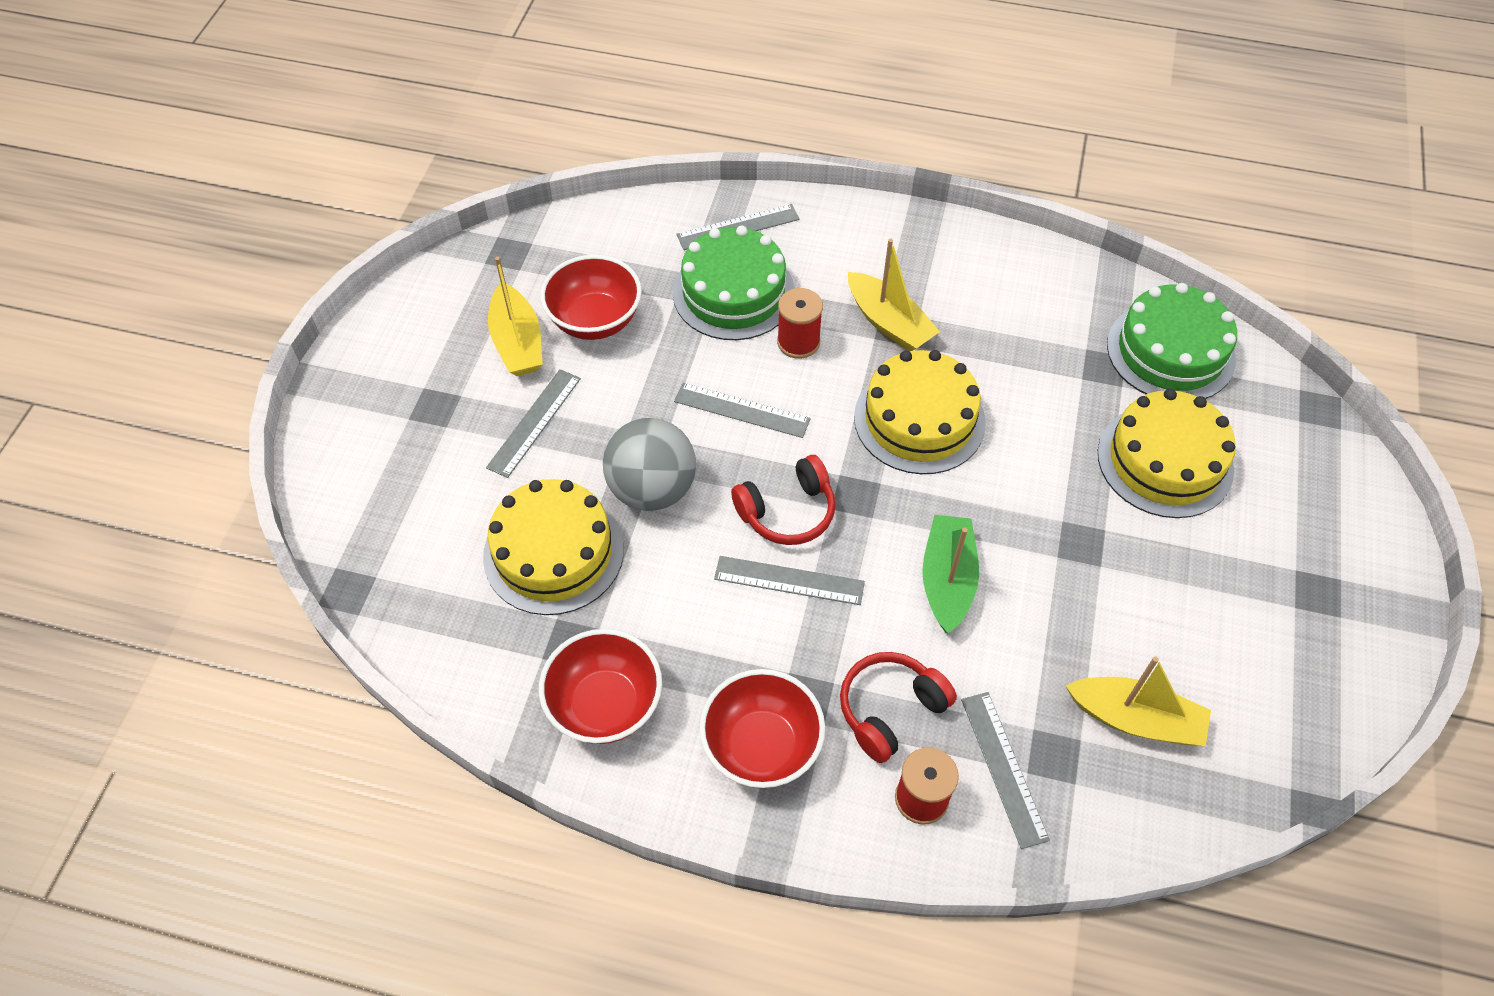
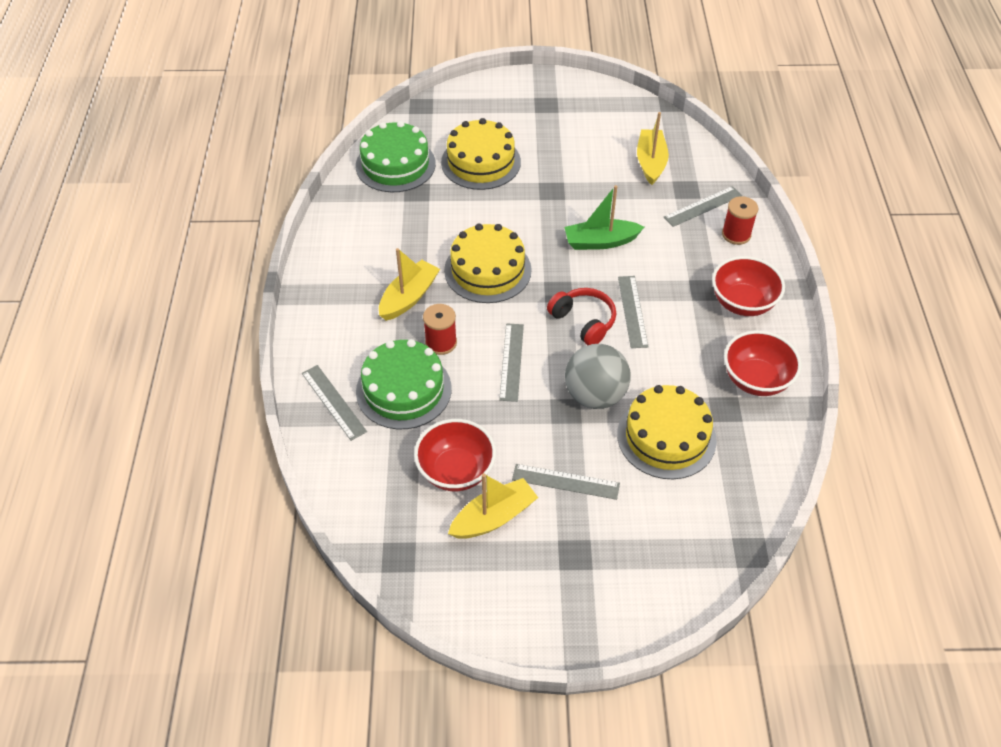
camera: 105 degrees left, 5 degrees down
red headphones [840,652,957,763] -> none

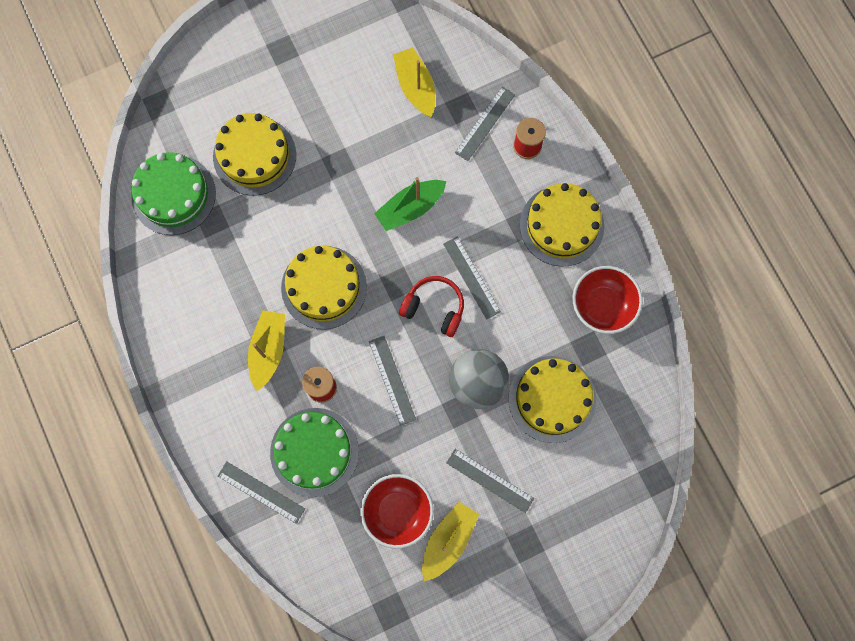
camera: 25 degrees left, 25 degrees up
grey ruler [512,464,620,500] -> grey ruler turned 45 degrees clockwise [446,449,534,513]
red bowl [712,256,785,316] -> yellow cake [520,183,604,266]

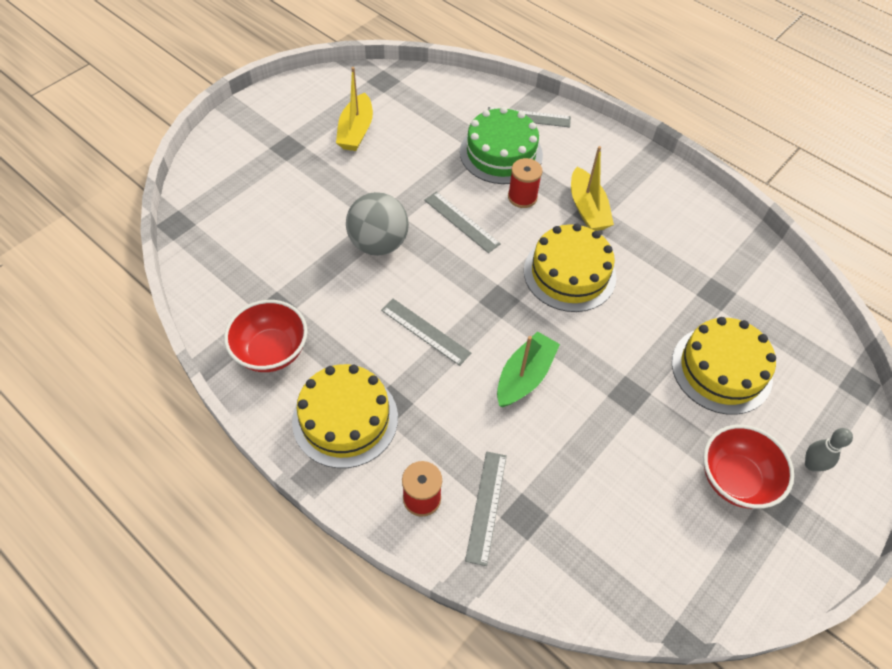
camera: 155 degrees right, 20 degrees down
green cake [131,152,216,235] -> none
red bowl [360,474,434,549] -> red bowl moved to [703,425,794,509]
yellow boat [393,47,435,117] -> none
red headphones [399,276,464,337] -> none
grey ruler [446,449,534,513] -> none
yellow cake [509,356,596,443] -> none
none -> grey bowling pin [805,428,853,471]

